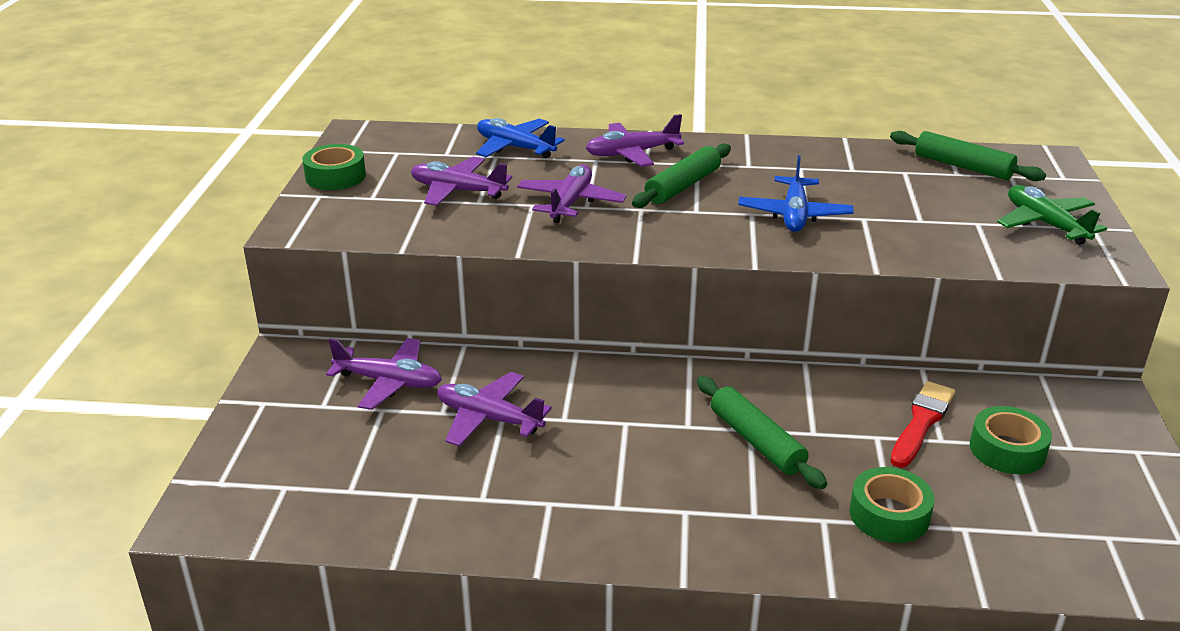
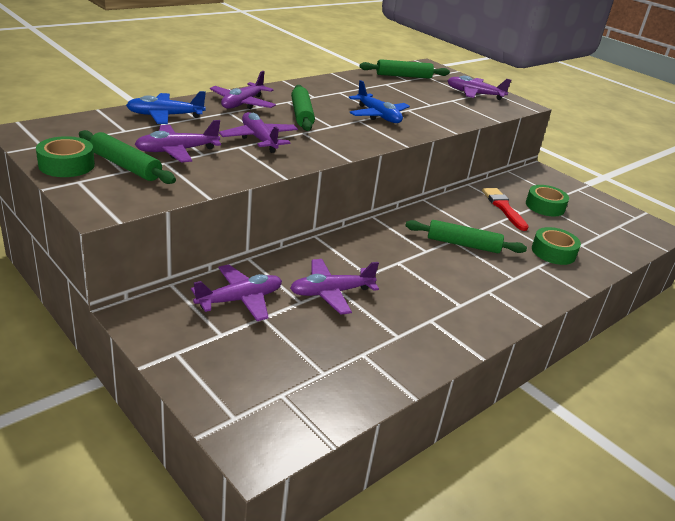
camera: 50 degrees left, 0 degrees up
green plane [997,185,1107,245] -> purple plane [447,76,511,100]
none -> green rolling pin [79,130,176,184]

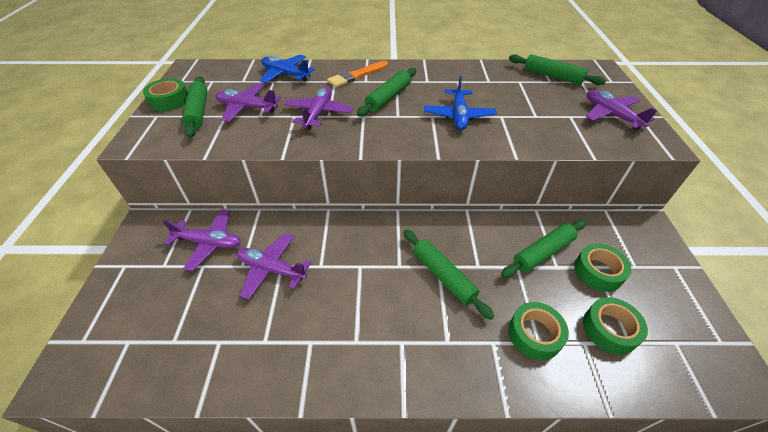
camera: 45 degrees right, 15 degrees up
purple plane [210,71,276,109] -> orange brush [327,61,388,87]
red brush [482,188,529,231] -> green rolling pin [501,220,586,278]
none -> green tape [583,297,648,355]

